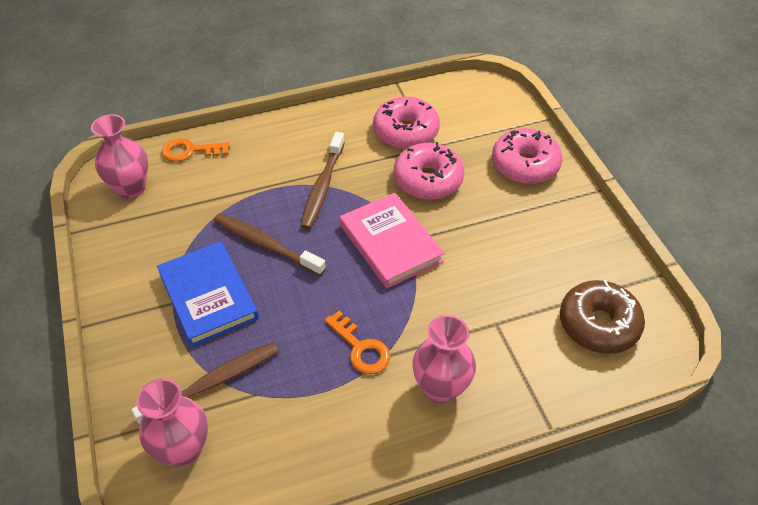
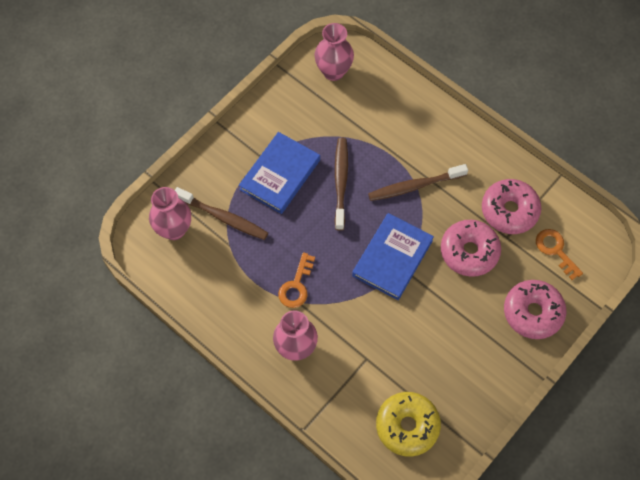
camera: 60 degrees right, 15 degrees up
orange key [162,138,230,162] -> orange key moved to [536,229,583,280]
pink book [340,193,445,288] -> blue book [352,213,434,300]
brown donut [560,280,645,354] -> yellow donut [376,392,441,457]

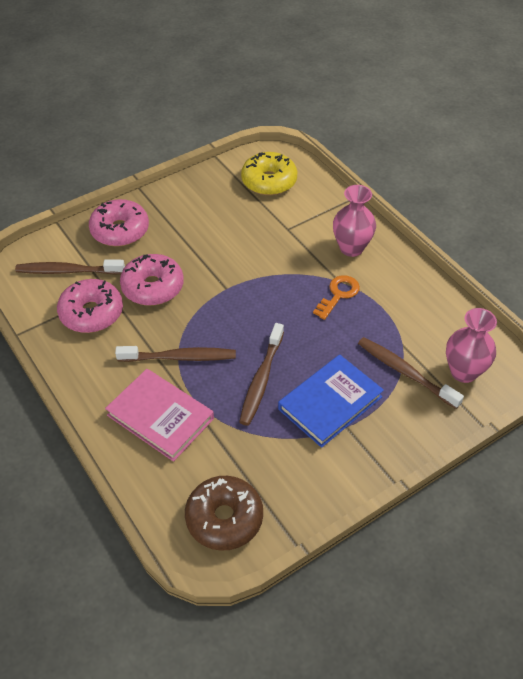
camera: 165 degrees left, 15 degrees down
pink vase [315,23,354,81] -> brown donut [185,476,263,551]
blue book [352,213,434,300] -> none
orange key [536,229,583,280] -> brown toothbrush [15,259,125,275]
none -> pink book [105,369,214,462]

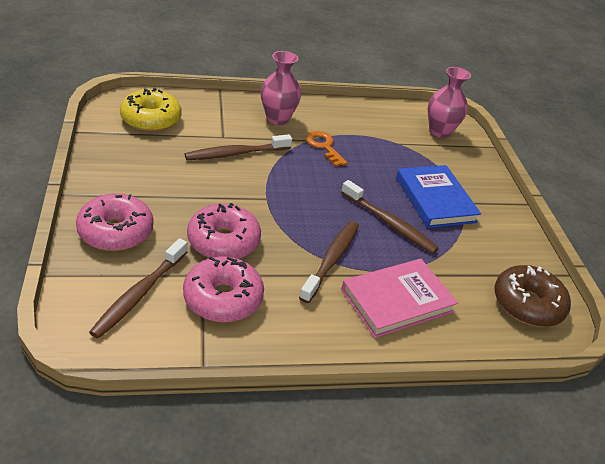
camera: 70 degrees left, 10 degrees down
brown toothbrush [358,337,464,409] -> brown toothbrush moved to [185,134,292,160]

